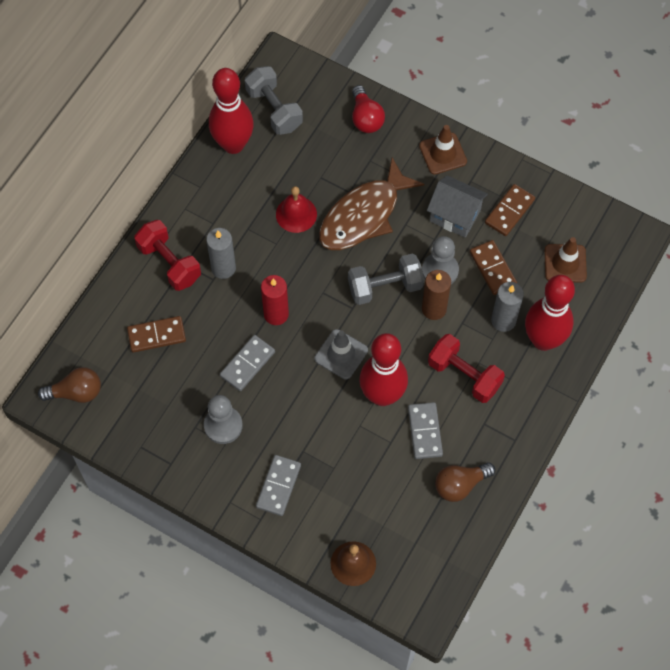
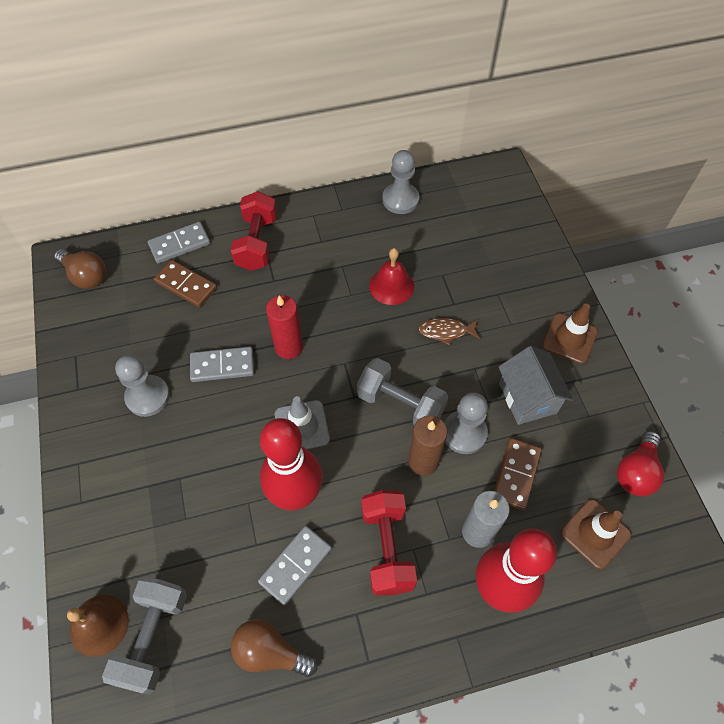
camera: 45 degrees right, 5 degrees down
grey candle [206,228,236,279] -> none
red bowling pin [209,68,254,154] -> grey pawn [382,150,419,214]
grey dumbbell [245,66,303,135] -> grey dumbbell moved to [102,577,187,695]
grey domino [256,455,301,516] -> grey domino moved to [148,222,210,263]
brown fish [319,157,424,250] -> brown fish [419,318,480,345], size x0.44
red light bulb [352,85,385,133] -> red light bulb moved to [617,431,664,496]
brown domino [485,184,535,236] -> none

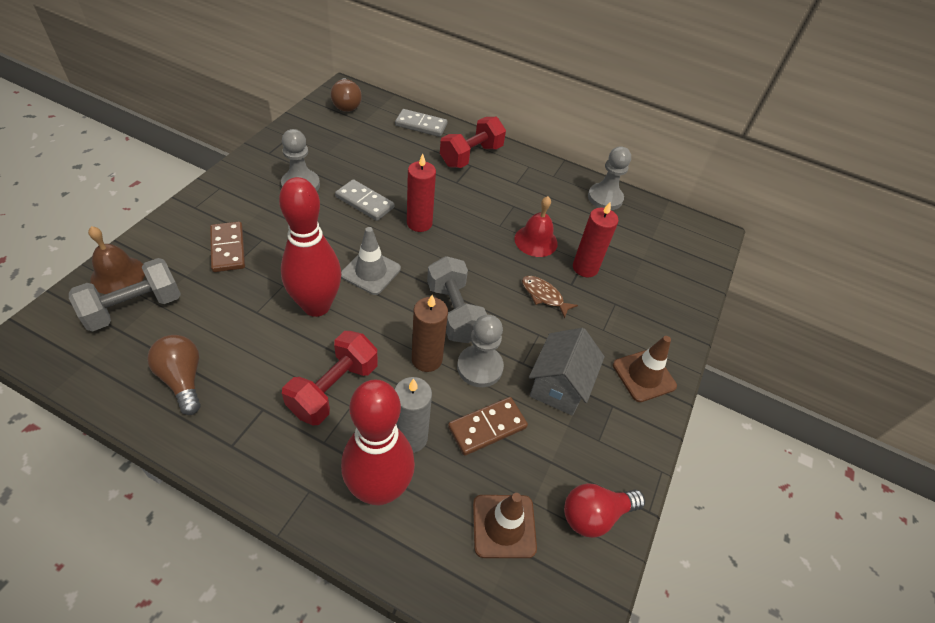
camera: 35 degrees right, 10 degrees down
brown domino [154,260,217,307] -> brown domino moved to [210,222,245,272]
grey domino [258,526,332,605] -> none
none -> red candle [573,202,618,277]

